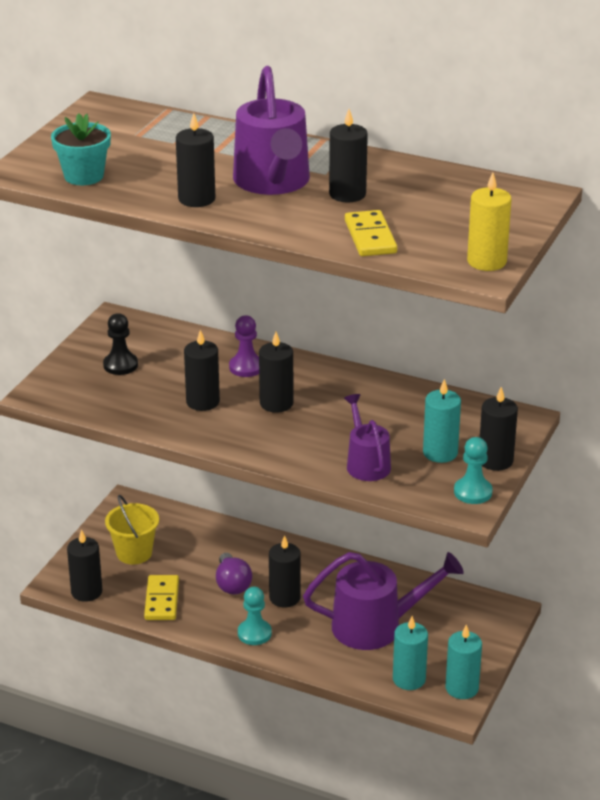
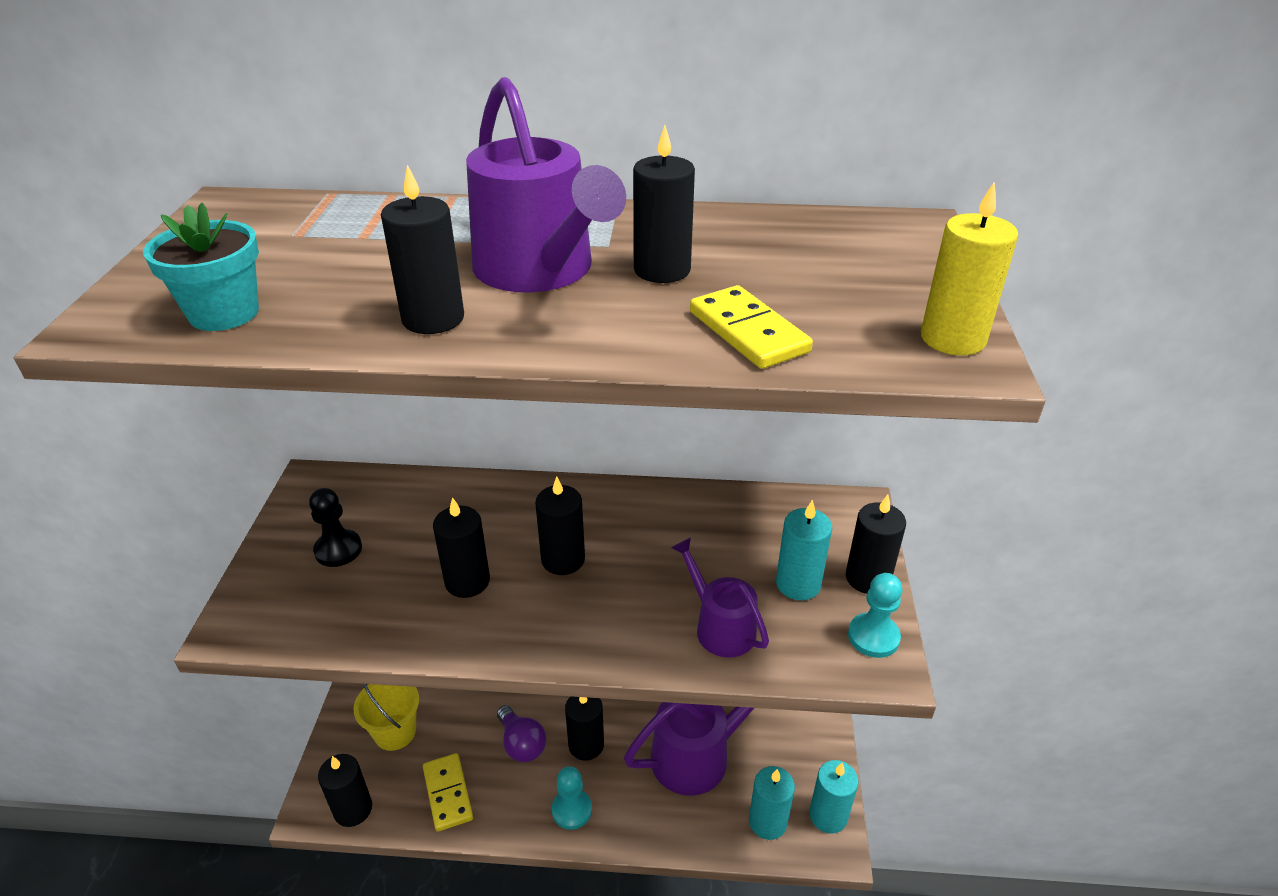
camera: 20 degrees left, 5 degrees up
purple pawn [229,315,259,377] -> none

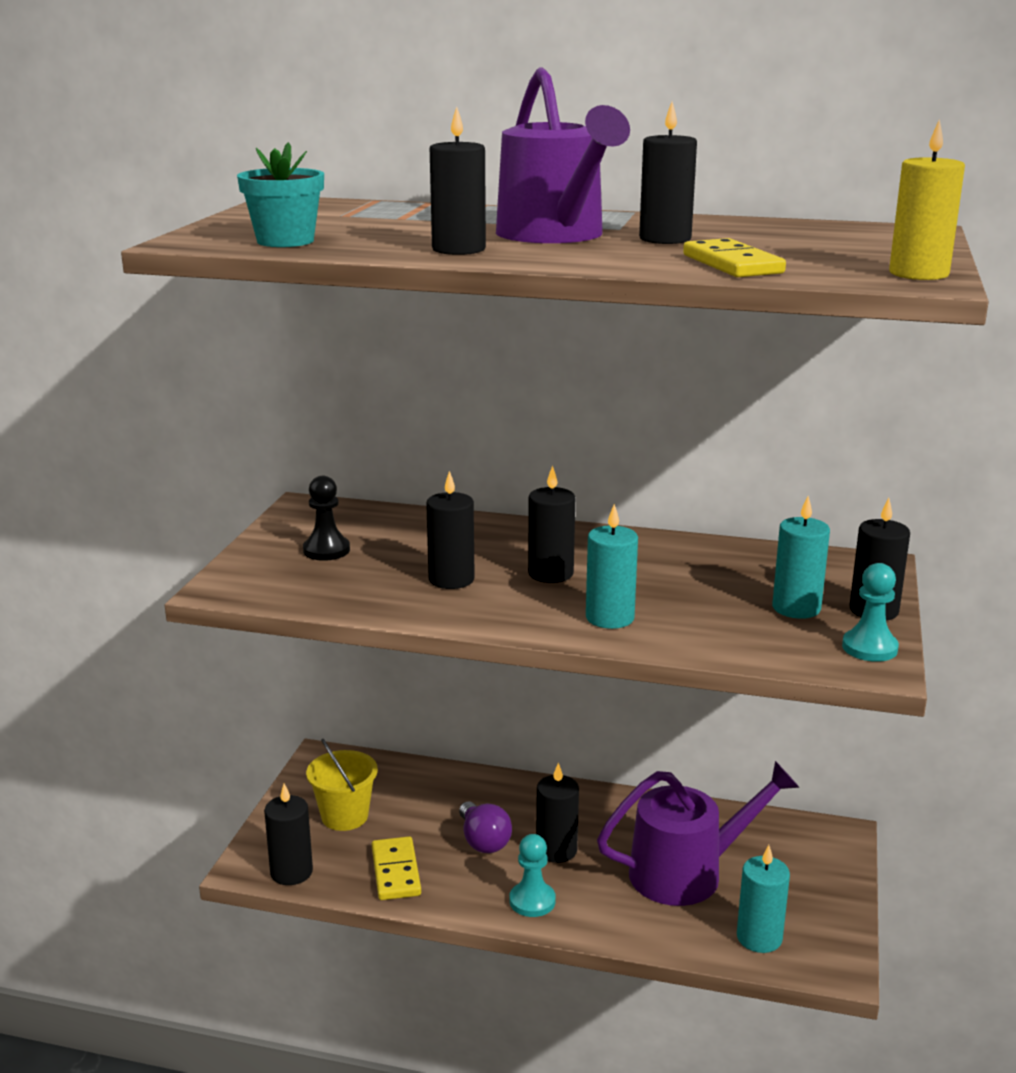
camera: 10 degrees right, 15 degrees down
purple watering can [671,538,769,658] -> none
turquoise candle [809,760,859,833] -> turquoise candle moved to [586,504,638,629]

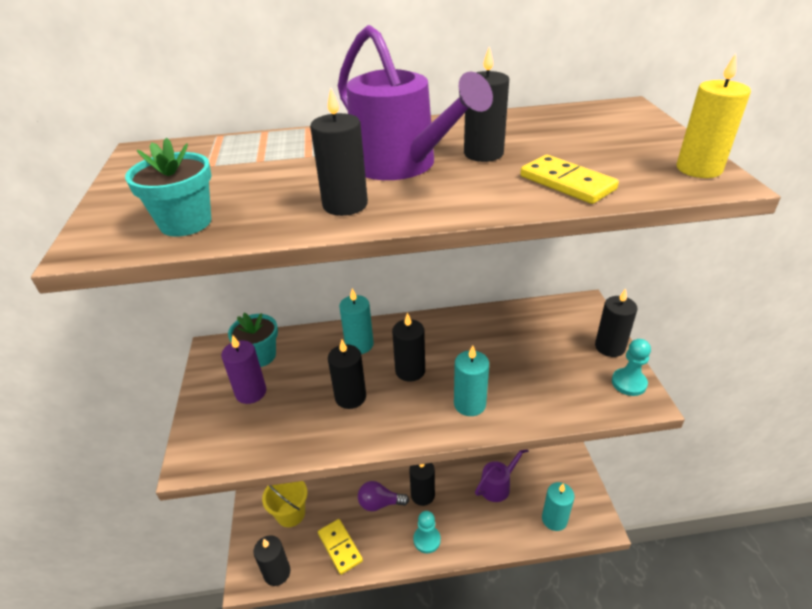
camera: 20 degrees left, 15 degrees up
black pawn [303,476,350,561] -> purple candle [221,335,266,404]
purple light bulb [459,802,512,853] -> purple light bulb turned 135 degrees clockwise [358,481,409,511]
purple watering can [597,761,800,906] -> purple watering can [475,449,529,502], size x0.59
turquoise candle [772,496,830,619] -> turquoise candle moved to [339,288,374,354]
none -> turquoise flower pot [228,313,278,367]

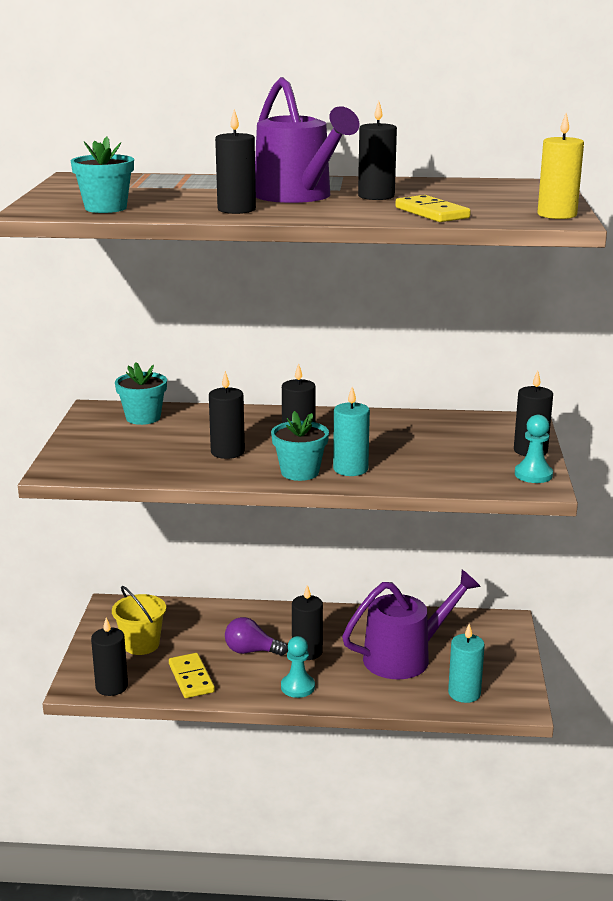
camera: 10 degrees right, 15 degrees down
purple candle [221,335,266,404] -> none
turquoise candle [339,288,374,354] -> none
purple watering can [475,449,529,502] -> purple watering can [342,570,481,680], size x1.69
none -> turquoise flower pot [271,411,329,481]

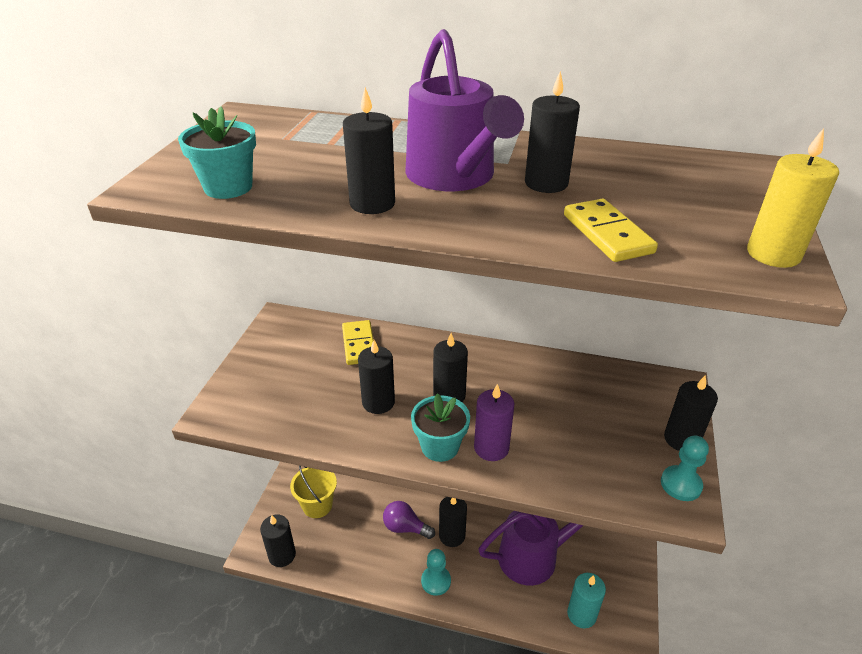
camera: 10 degrees right, 15 degrees up
turquoise flower pot [115,362,167,425] -> none
yellow domino [169,653,215,698] -> yellow domino moved to [342,320,374,365]
turquoise candle [333,387,370,476] -> purple candle [474,384,514,461]

